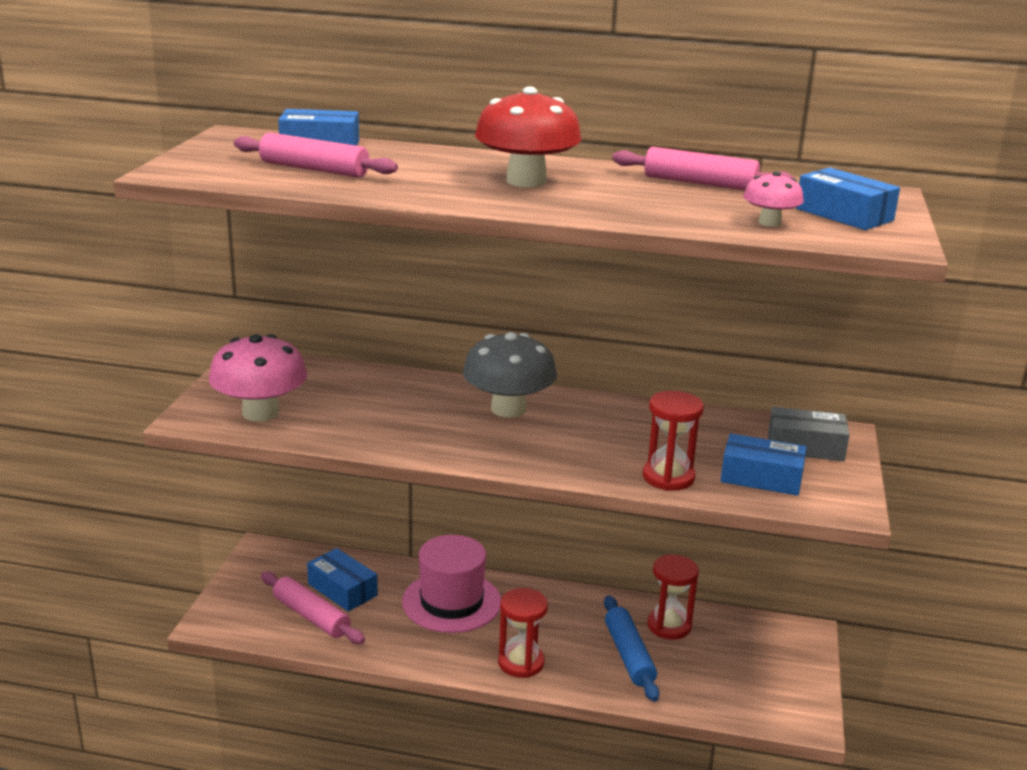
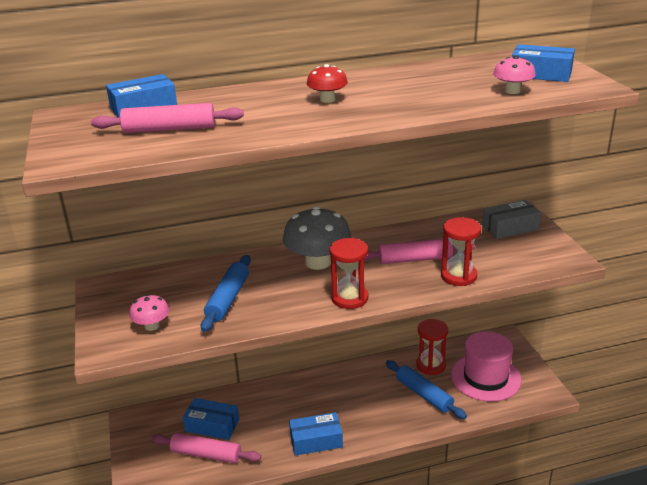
camera: 25 degrees left, 5 degrees up
pink mushroom [209,334,307,421] -> pink mushroom [129,294,169,331], size x0.52
pink hat [402,535,501,633] -> pink hat moved to [451,331,521,402]
red mushroom [475,87,582,187] -> red mushroom [307,64,348,103], size x0.52
red hourglass [498,588,548,678] -> red hourglass moved to [330,238,368,309]
pink rolling pin [612,147,795,190] -> pink rolling pin moved to [364,239,475,264]
blue box [721,433,806,496] -> blue box moved to [289,412,343,456]
none -> blue rolling pin [201,255,251,332]

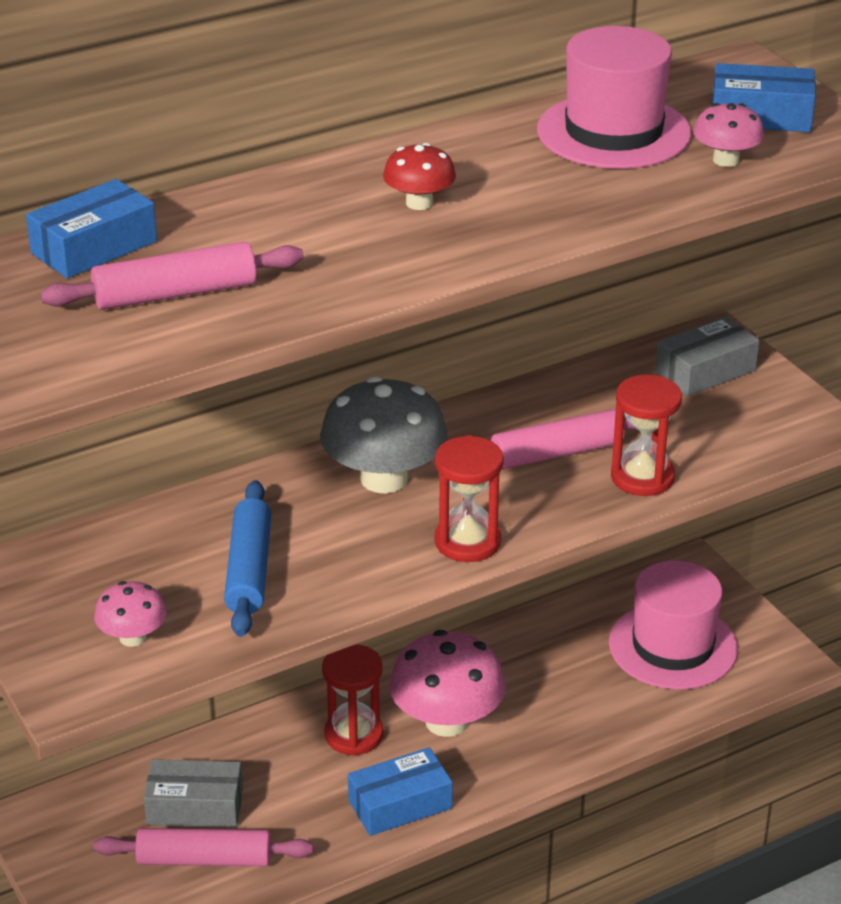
camera: 15 degrees left, 5 degrees up
blue box [183,398,239,440] -> grey box [144,759,243,828]
blue rolling pin [386,360,467,419] -> none
red hourglass [416,319,448,375] -> red hourglass moved to [322,644,384,756]
none -> pink mushroom [389,630,506,737]
none -> pink hat [537,26,692,169]

